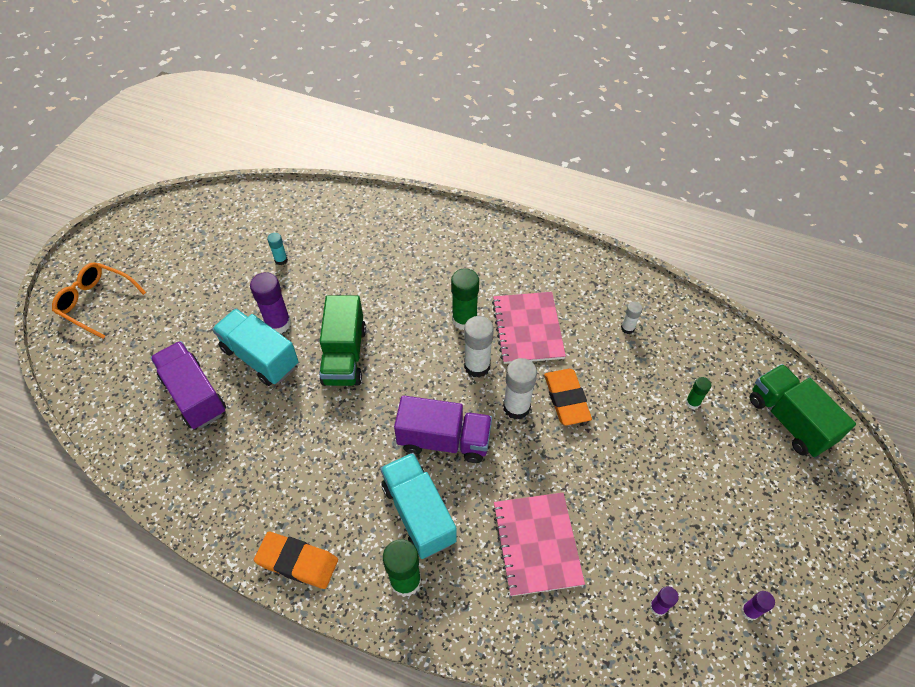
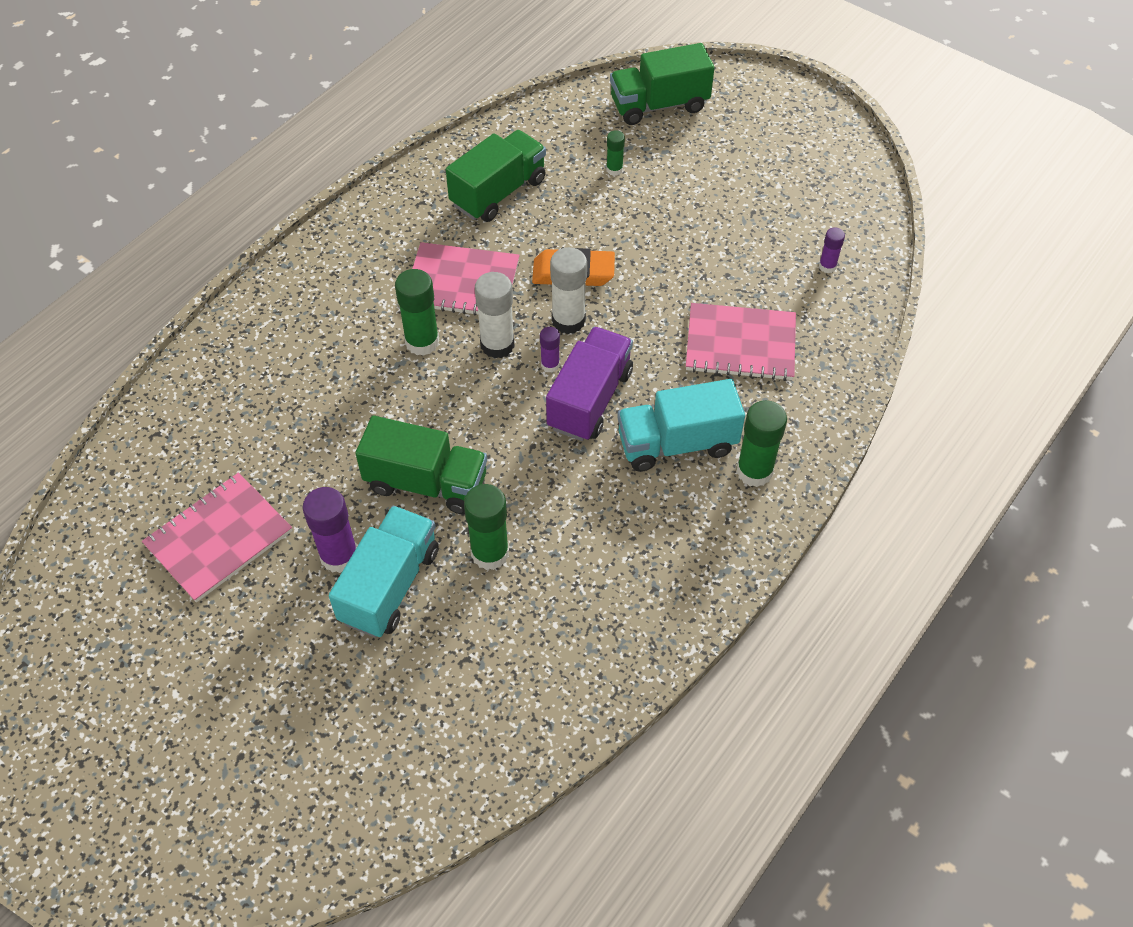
camera: 75 degrees left, 0 degrees up
orange glasses [52,263,146,339] -> none
purple truck [150,341,226,429] -> none
turquoise truck [212,309,299,386] -> turquoise truck turned 150 degrees clockwise [329,506,439,638]
orange eraser [254,532,338,589] -> none
turquoise glue stick [267,233,288,265] -> pink notebook [142,472,292,603]
white glue stick [621,302,642,334] -> green truck [446,130,546,222]
purple glue stick [741,591,775,621] -> purple glue stick moved to [540,327,560,373]
none -> green glue stick [464,484,509,570]

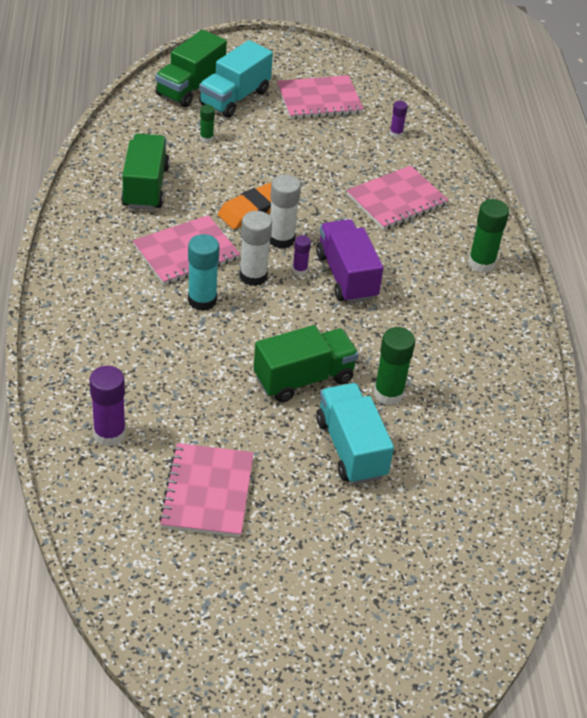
camera: 45 degrees left, 10 degrees down
purple glue stick [303,487,357,573] -> purple glue stick moved to [89,366,126,447]
green glue stick [395,269,440,356] -> turquoise glue stick [188,234,219,311]
turquoise truck [617,379,745,472] -> turquoise truck moved to [199,40,273,118]
none -> pink notebook [277,75,364,119]

